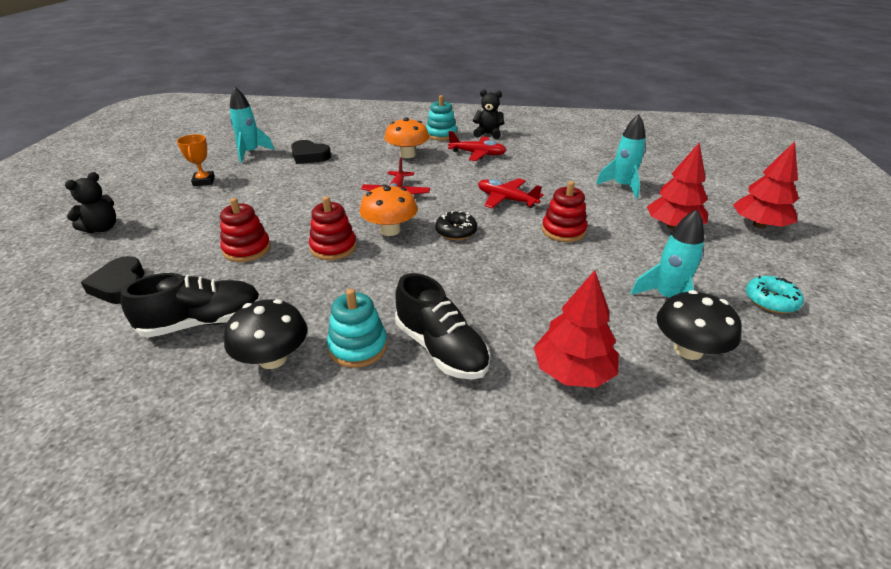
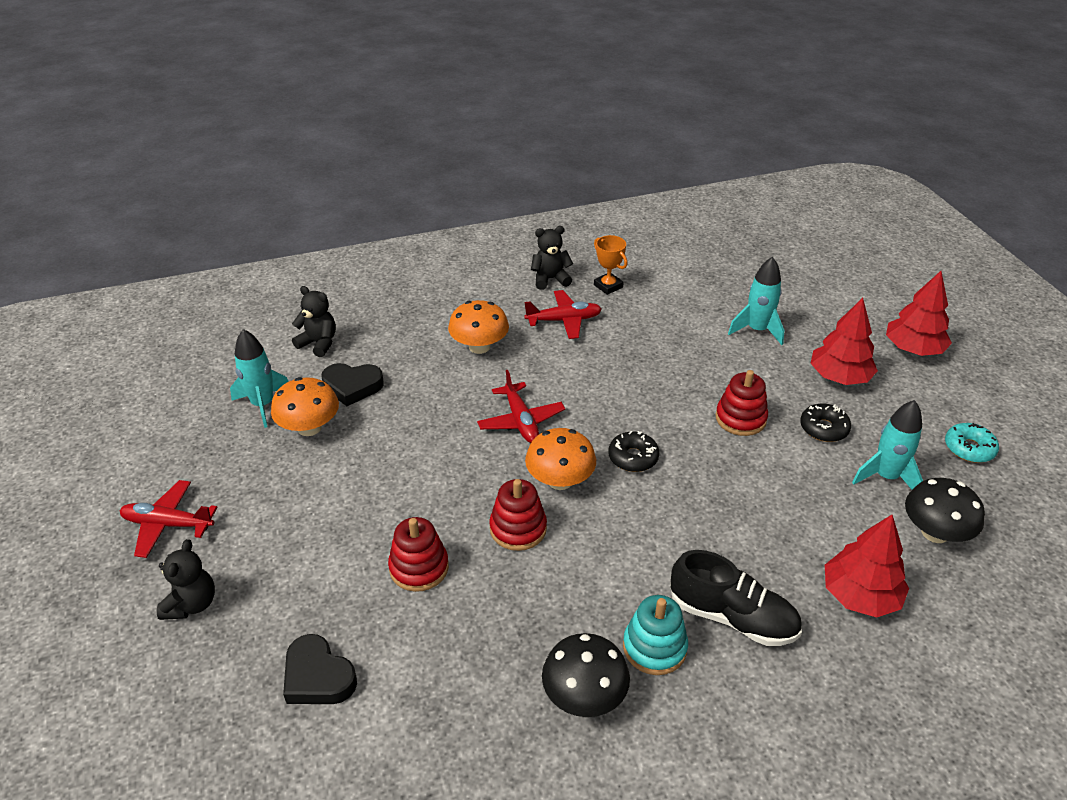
camera: 25 degrees left, 5 degrees up
black shoe [121,273,262,338] -> none
orange trophy [177,134,215,186] -> orange trophy moved to [594,235,628,295]
turquoise stacking toy [426,95,457,140] -> none
red plane [478,178,544,208] -> red plane moved to [120,480,218,558]
none -> orange mushroom [271,377,339,436]
none -> black teddy bear [292,286,336,357]
none -> black donut [800,404,851,442]

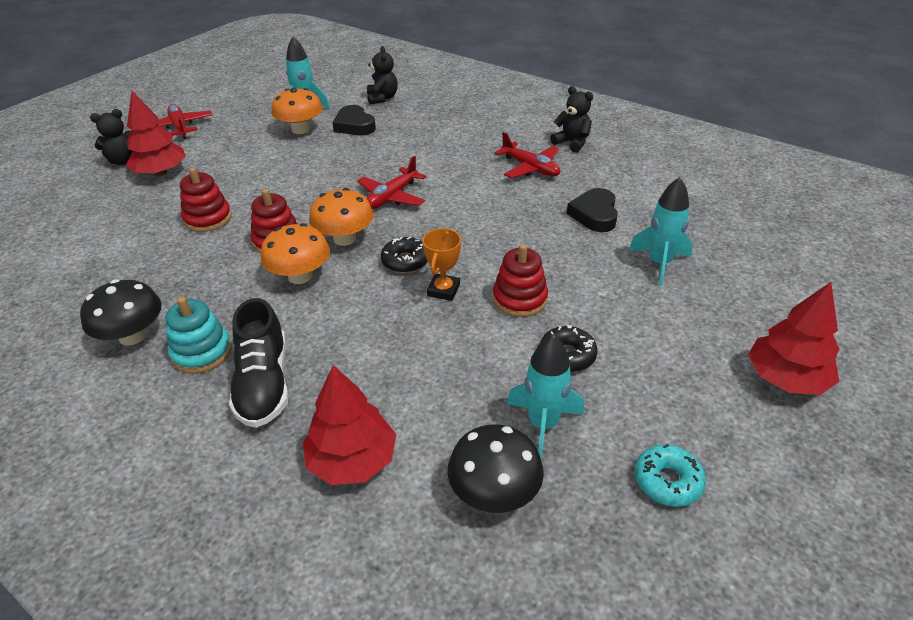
camera: 55 degrees right, 0 degrees up
black heart [283,634,357,704] -> black heart moved to [567,188,618,232]
orange mushroom [448,300,509,354] -> orange mushroom moved to [260,223,330,284]
orange trophy [594,235,628,295] -> orange trophy moved to [422,228,461,301]
red tree [810,298,878,385] -> red tree moved to [125,91,186,176]

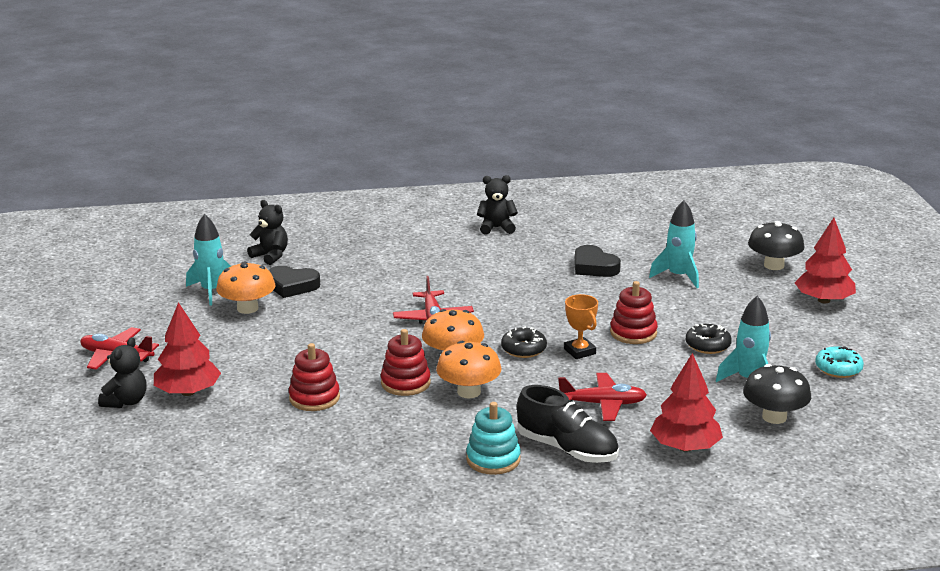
camera: 45 degrees left, 15 degrees down
black mushroom [80,279,162,346] -> black mushroom moved to [748,221,805,270]
red plane [495,132,560,178] -> red plane moved to [558,373,647,421]

